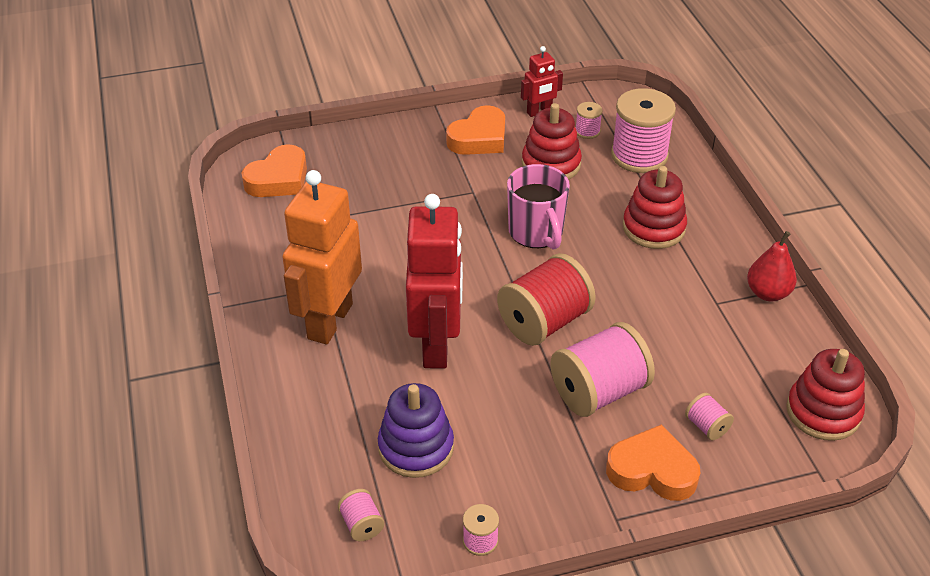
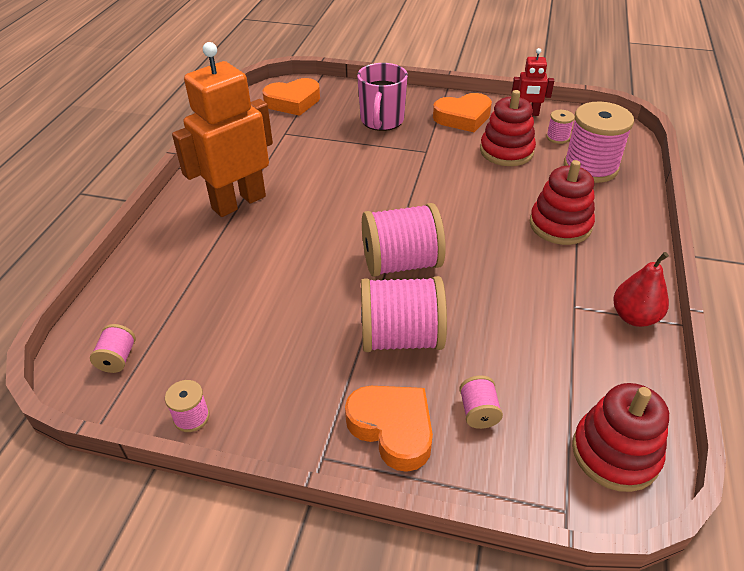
camera: 30 degrees right, 0 degrees up
purple stacking toy [378,383,454,478] -> none
red robot [406,194,463,369] -> none
red spool [497,253,596,346] -> pink spool [362,203,446,277]
pink mug [507,164,570,250] -> pink mug moved to [357,63,408,131]

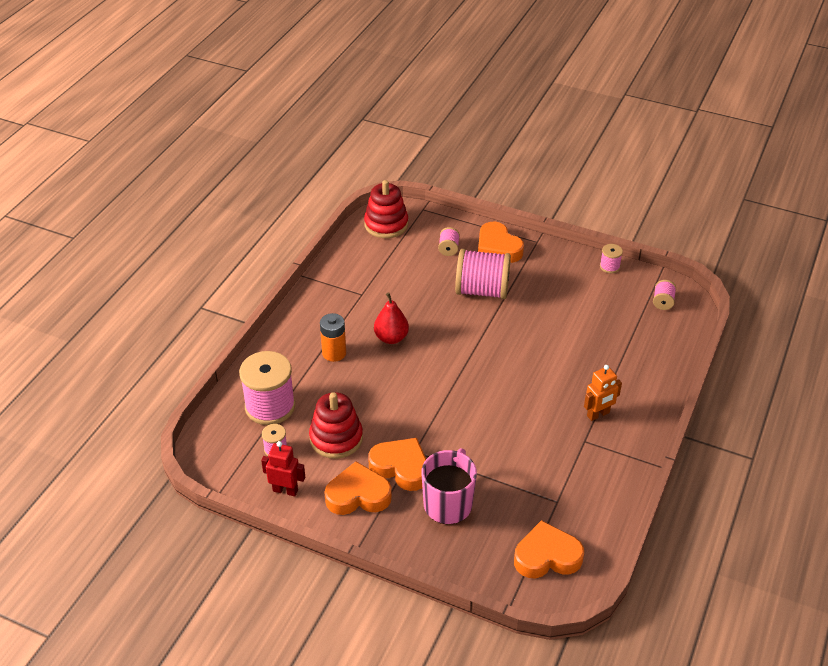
camera: 170 degrees left, 0 degrees up
orange robot [172,42,273,217] -> orange robot [584,365,622,421], size x0.48
pink spool [362,203,446,277] -> none
red stacking toy [530,160,595,245] -> orange battery [320,313,346,362]
red pear [613,252,669,327] -> red pear moved to [374,293,409,344]
none -> orange heart [368,438,426,491]

